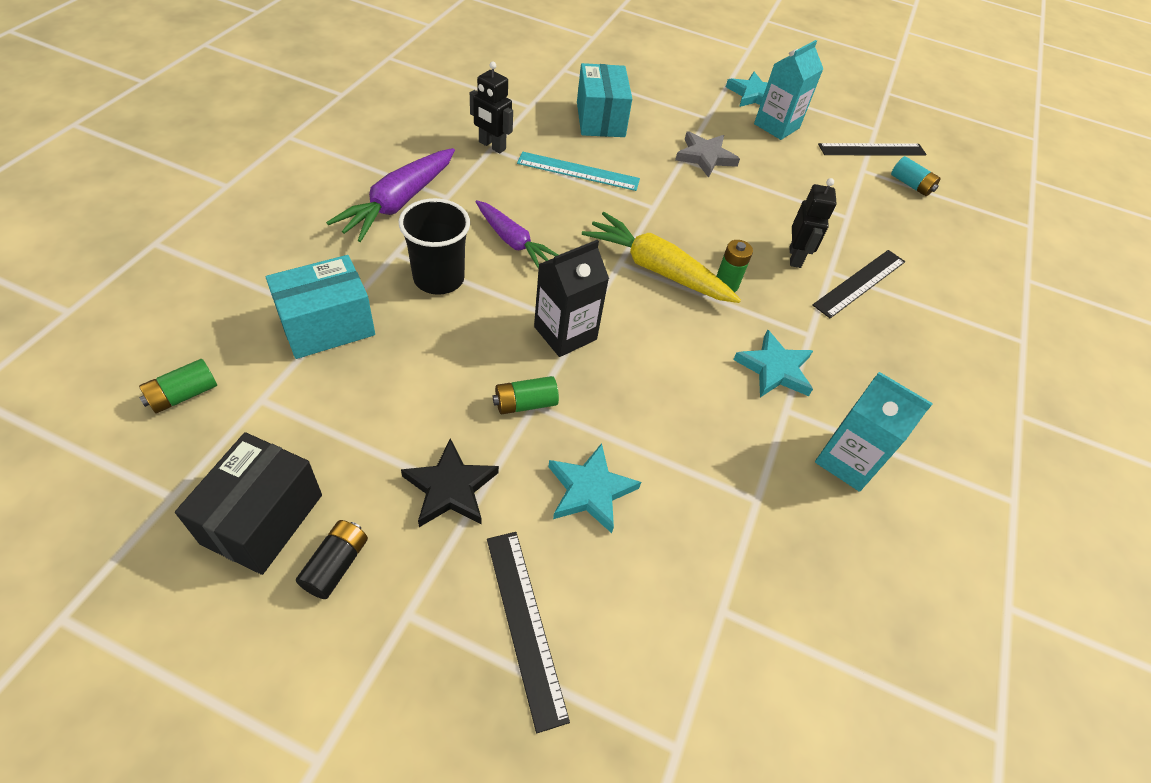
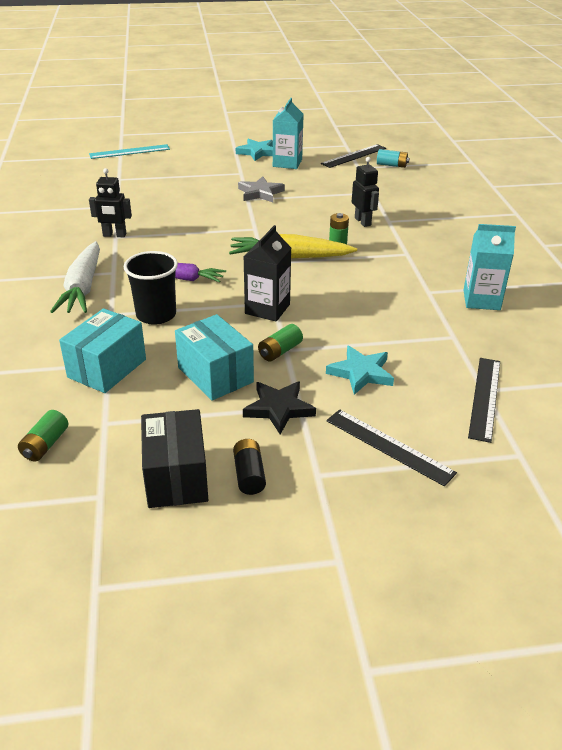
camera: 25 degrees left, 15 degrees down
purple carrot [326,148,455,242] -> white carrot [50,241,100,313]
turquoise ruler [517,152,640,191] -> turquoise ruler moved to [89,144,170,159]
turquoise box [577,63,632,137] -> turquoise box moved to [175,314,254,400]
turquoise star [733,329,813,398] -> none
black ruler [813,250,905,318] -> black ruler moved to [468,358,500,443]

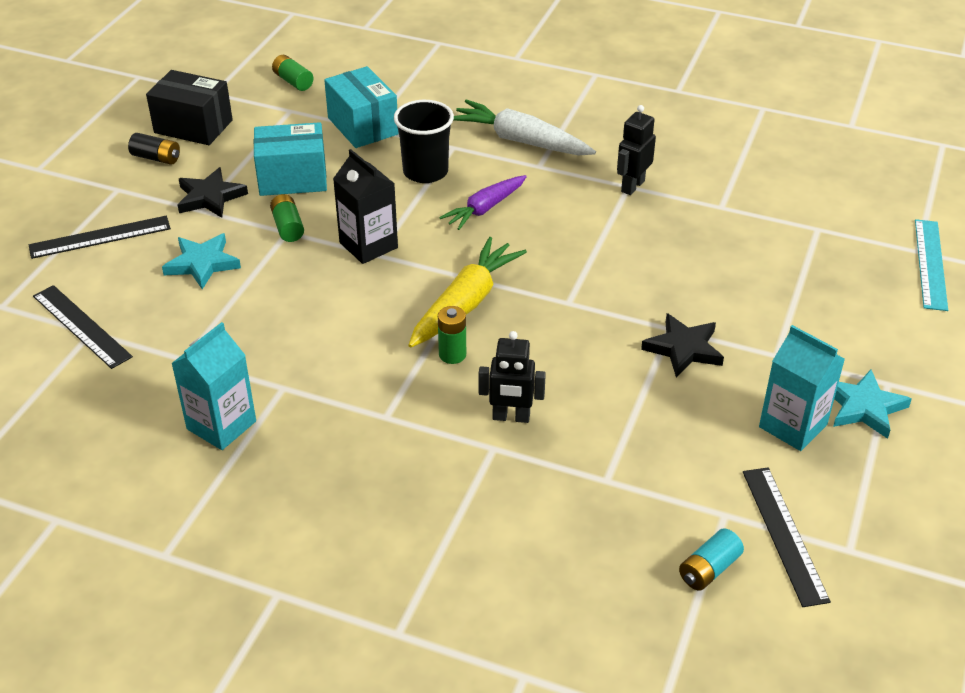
camera: 120 degrees right, 5 degrees up
grey star [238,176,285,202] -> black star [641,313,724,377]

